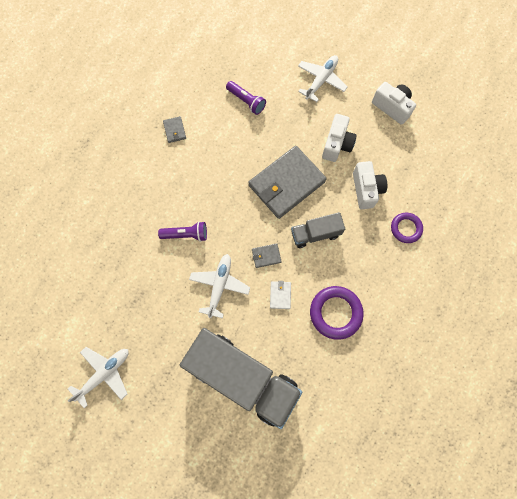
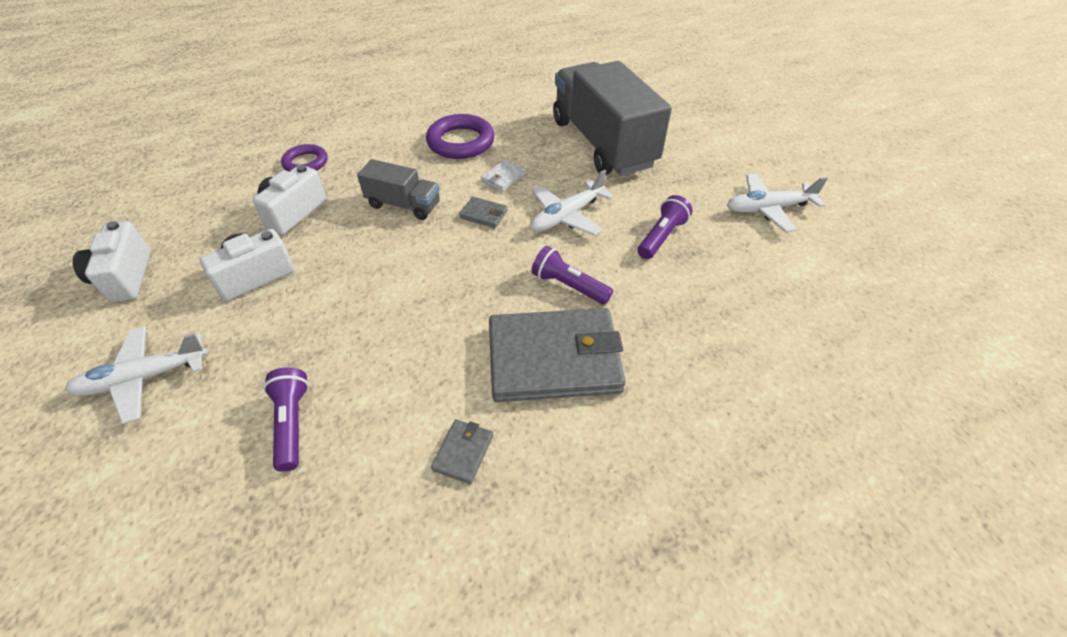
camera: 145 degrees left, 25 degrees down
grey wallet [248,146,327,219] -> grey wallet moved to [489,308,626,402]
none -> purple flashlight [638,195,692,259]

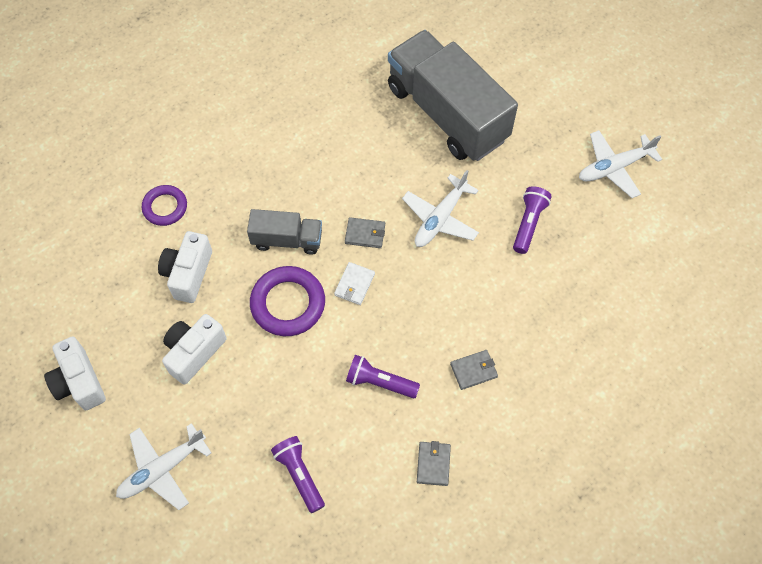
camera: 15 degrees left, 15 degrees up
purple ring [426,114,494,159] -> purple ring moved to [250,266,325,336]
white wallet [481,160,526,191] -> white wallet moved to [334,262,375,305]
grey wallet [489,308,626,402] -> grey wallet [450,350,498,390], size x0.40
purple flashlight [531,246,613,305] -> purple flashlight moved to [346,355,420,398]

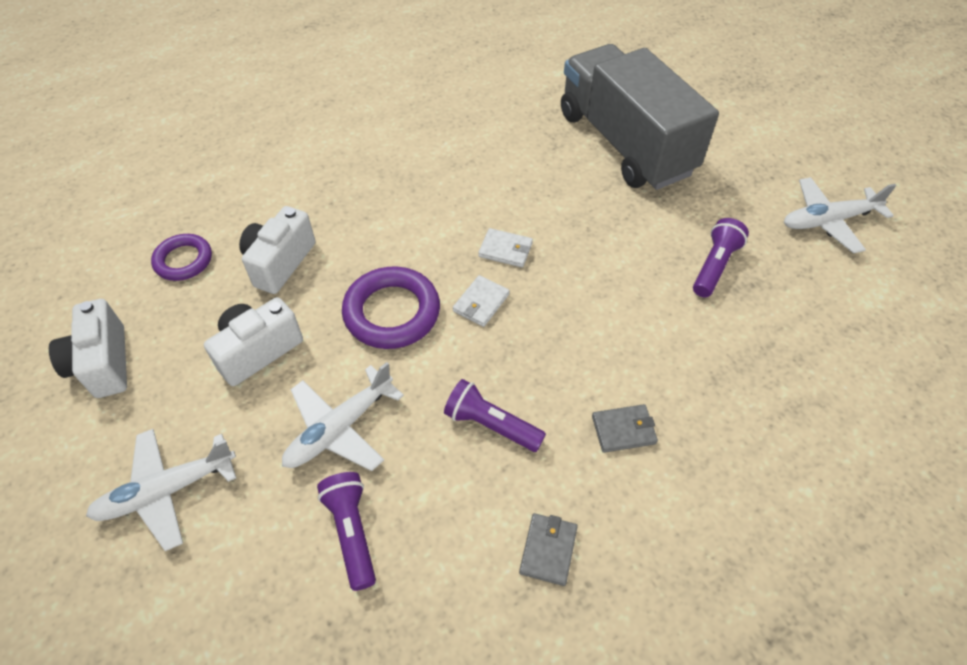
camera: 10 degrees right, 10 degrees down
purple ring [142,185,187,226] -> purple ring moved to [151,234,212,281]
grey truck [247,209,322,255] -> none
grey wallet [345,217,385,248] -> white wallet [478,228,533,267]
white plane [402,170,479,247] -> white plane moved to [282,362,404,471]

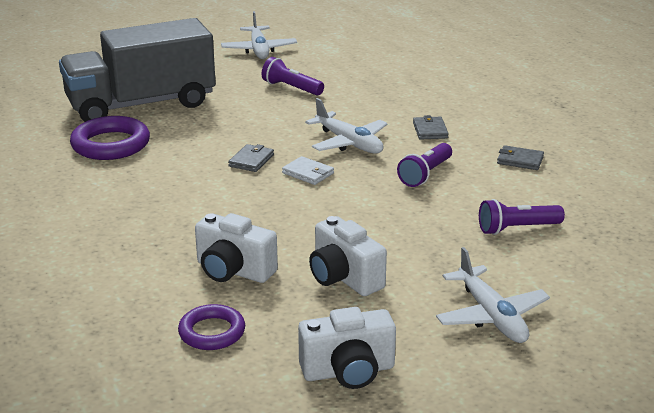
camera: 85 degrees left, 25 degrees down
white plane [282,362,404,471] -> white plane moved to [305,98,388,154]
purple ring [342,266,440,349] -> purple ring moved to [70,116,150,160]
white wallet [478,228,533,267] -> grey wallet [228,144,274,172]

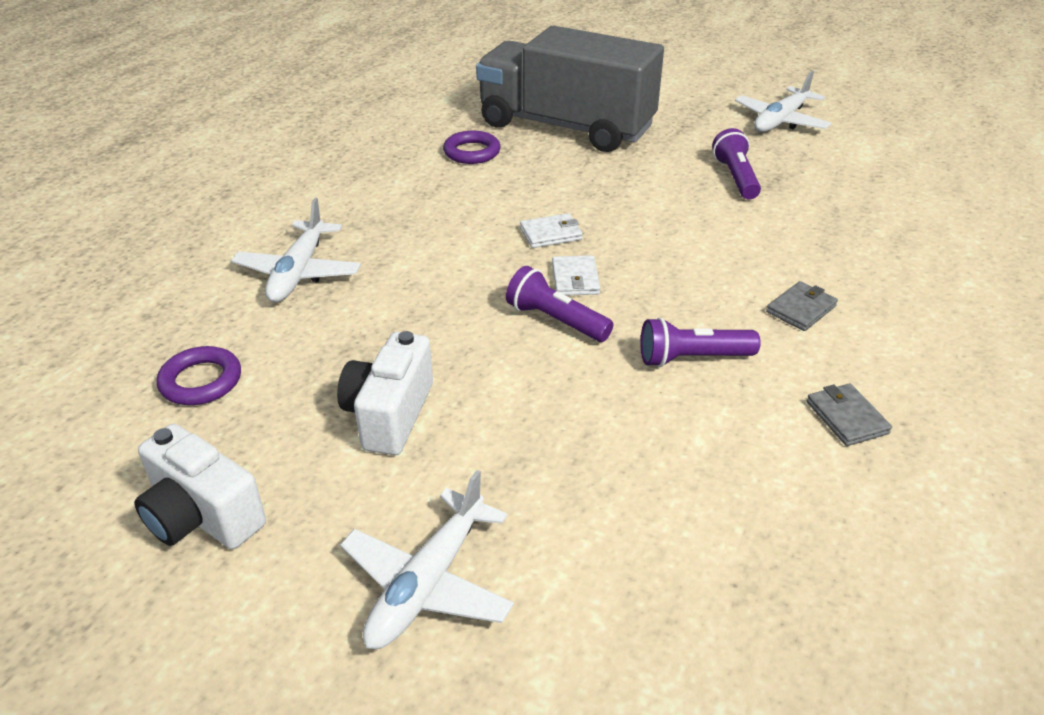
camera: 50 degrees right, 10 degrees up
purple ring [70,116,150,160] -> purple ring [443,131,500,164], size x0.63
white camera [195,213,278,283] -> none
grey wallet [228,144,274,172] -> white wallet [520,213,583,248]
white plane [305,98,388,154] -> white plane moved to [231,198,361,302]
purple flashlight [479,199,565,235] -> purple flashlight moved to [506,266,614,342]

